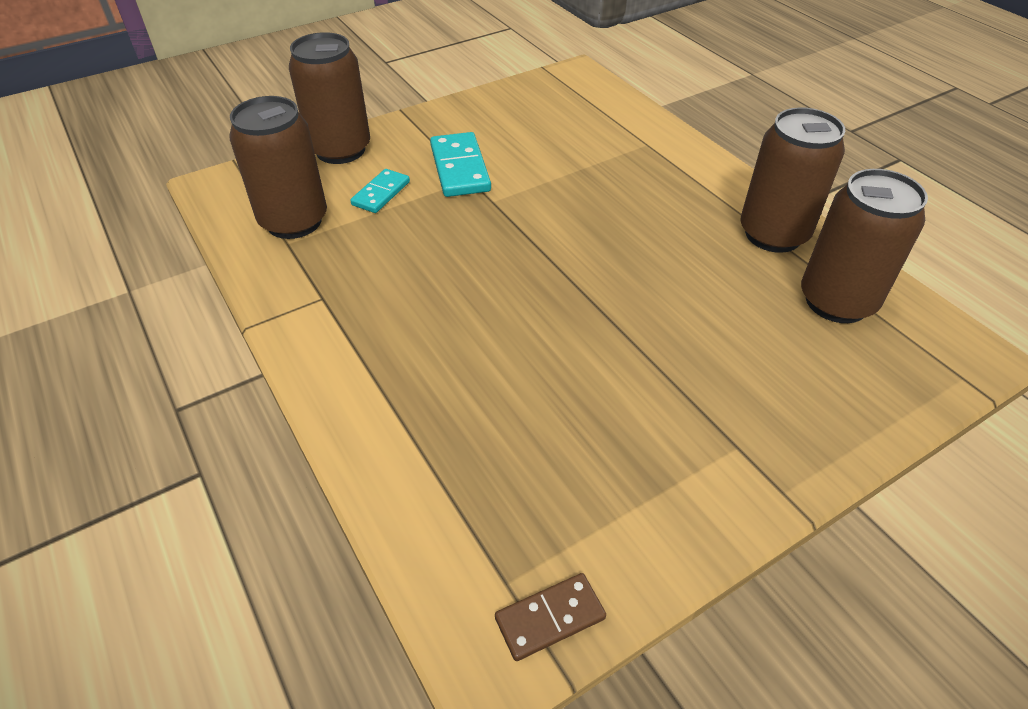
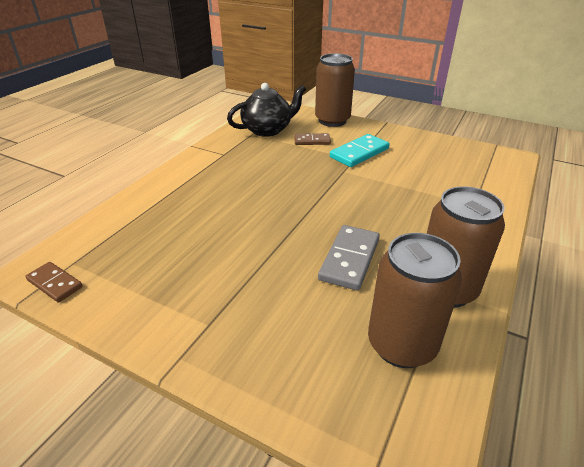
camera: 60 degrees right, 10 degrees down
brown can [229,96,327,239] -> black teapot [227,83,306,137]
turquoise domino [350,169,410,213] -> brown domino [294,133,331,145]
none -> grey domino [318,225,380,290]

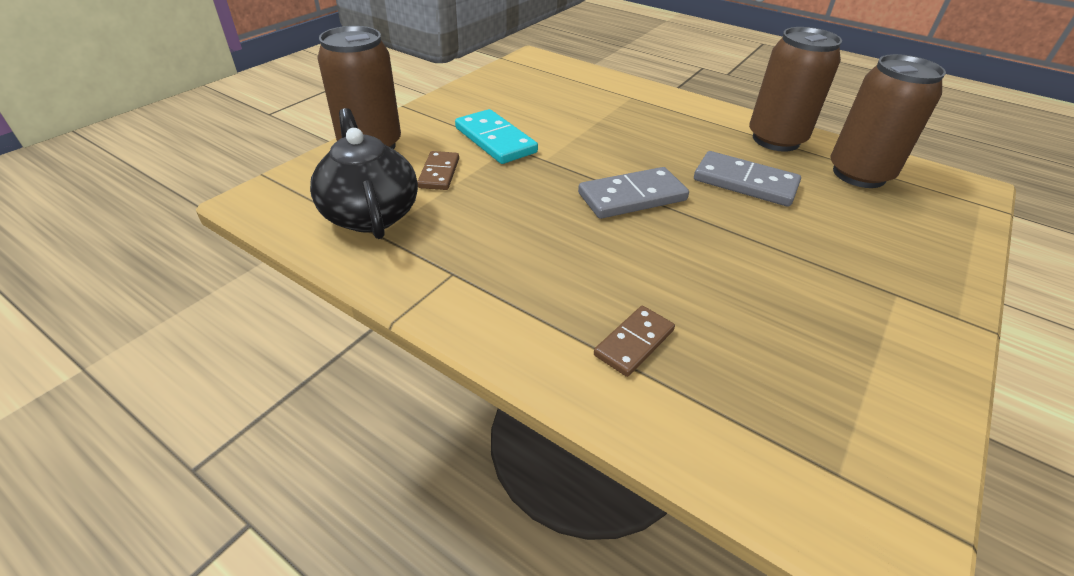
camera: 85 degrees left, 5 degrees up
brown domino [25,262,83,303] -> brown domino moved to [594,306,675,377]
none -> grey domino [578,167,689,219]

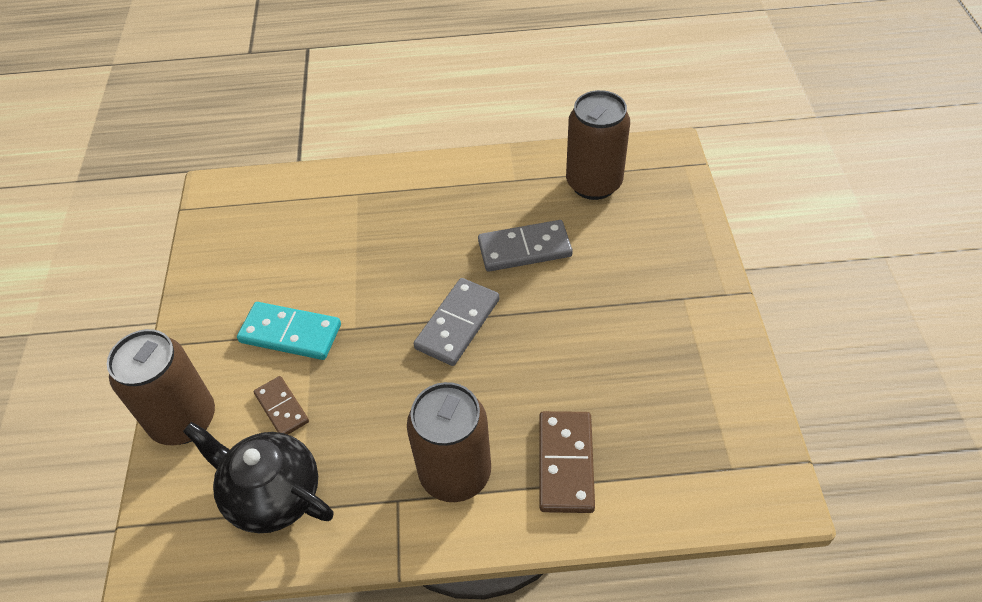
camera: 35 degrees left, 10 degrees up
brown domino [594,306,675,377] -> brown domino [539,411,595,513], size x1.59
brown can [749,27,842,152] -> brown can moved to [407,382,491,502]

